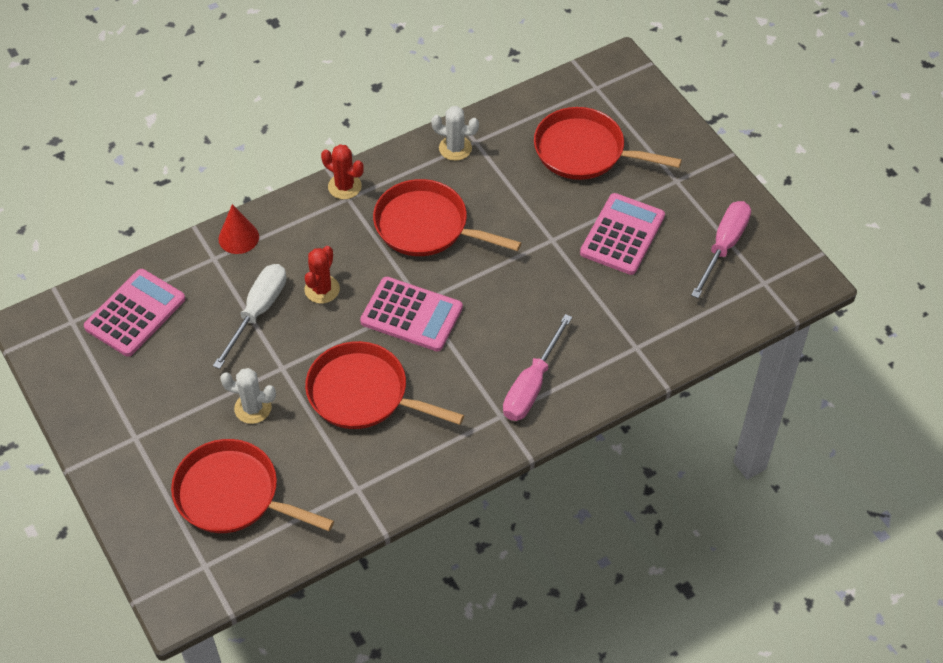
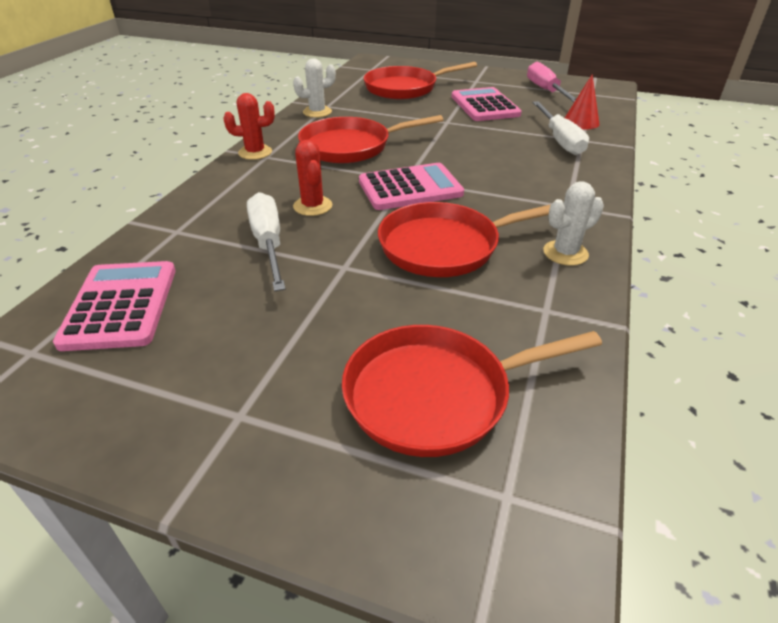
camera: 40 degrees left, 15 degrees down
red cone [218,204,259,254] -> red cone moved to [565,74,599,129]
white cactus [220,368,276,424] -> white cactus moved to [543,181,604,266]
pink screwdriver [503,314,572,421] -> none
none -> white screwdriver [532,101,589,155]

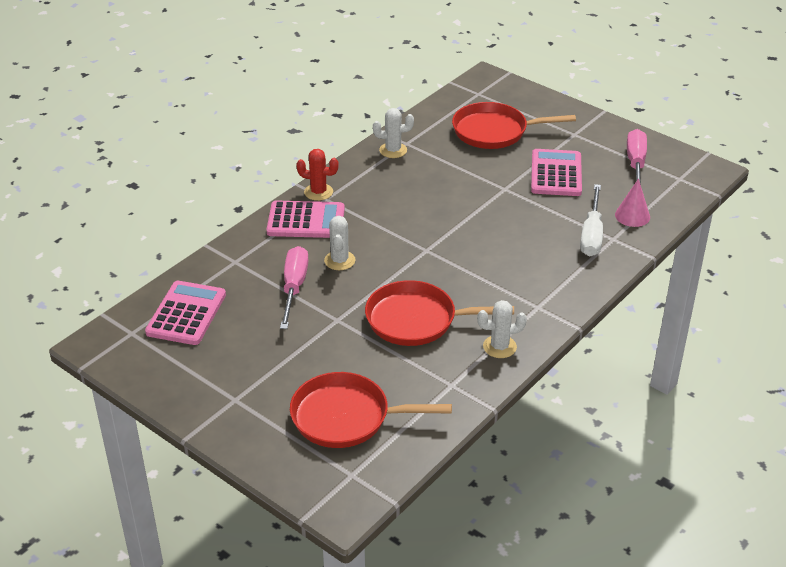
camera: 20 degrees right, 0 degrees up
white screwdriver [247,192,286,291] -> pink screwdriver [280,246,309,329]
red cactus [293,140,332,216] -> white cactus [324,216,355,270]
red pan [298,115,443,163] -> none
pink calculator [359,163,464,210] -> pink calculator moved to [266,200,345,238]
red cone [565,74,599,129] -> pink cone [615,178,650,227]

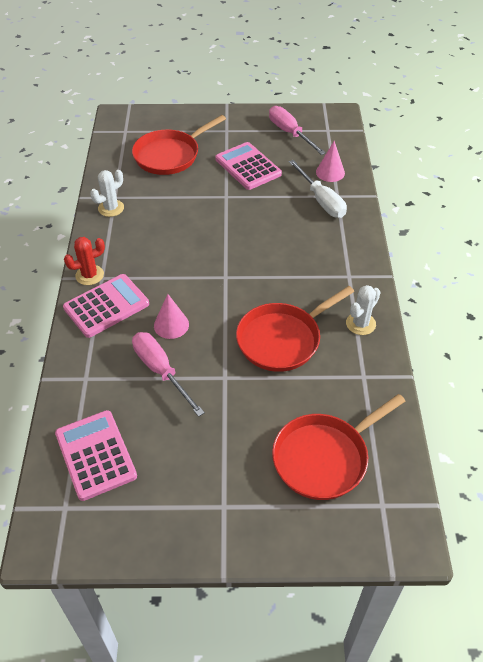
camera: 40 degrees left, 10 degrees up
white cactus [324,216,355,270] -> pink cone [154,294,189,339]

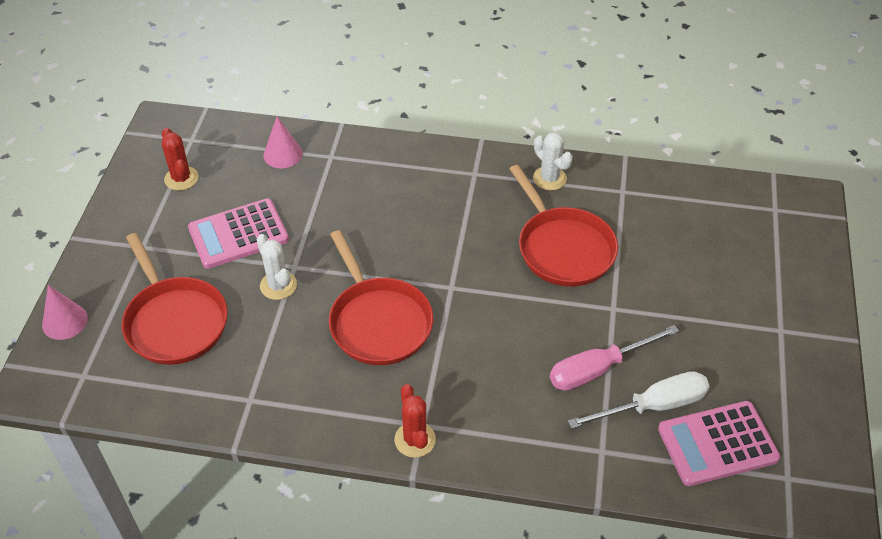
camera: 80 degrees left, 0 degrees up
pink calculator [63,274,149,338] -> none
white cactus [90,170,124,217] -> white cactus moved to [257,234,297,300]
pink cone [154,294,189,339] -> pink cone moved to [42,285,88,340]
pink screwdriver [269,106,326,155] -> red cactus [162,128,199,191]
red pan [272,394,405,500] -> red pan moved to [329,230,433,365]
white screwdriver [289,160,347,218] -> white screwdriver moved to [568,371,710,429]

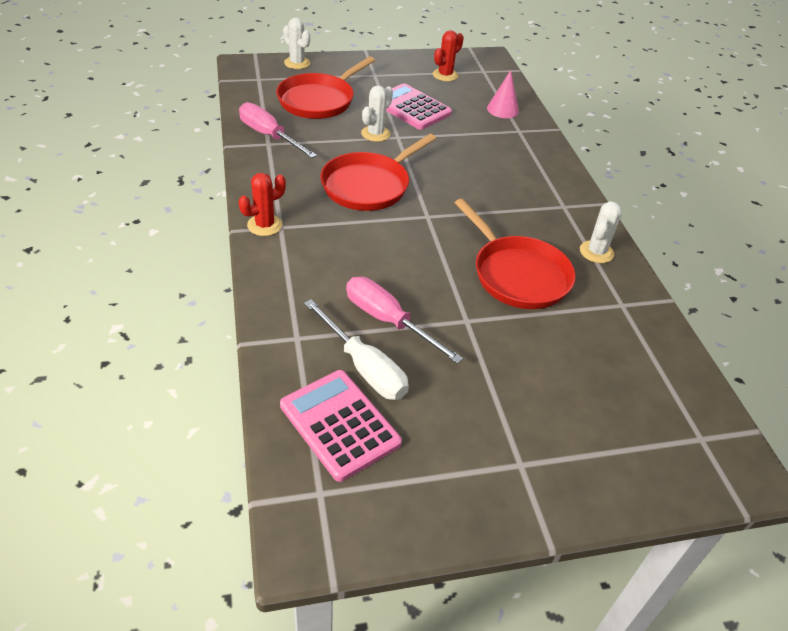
camera: 65 degrees right, 5 degrees down
pink cone [42,285,88,340] -> white cactus [283,17,310,69]
red pan [509,165,618,287] -> red pan turned 75 degrees counterclockwise [455,199,576,309]
none -> pink screwdriver [239,102,317,158]

